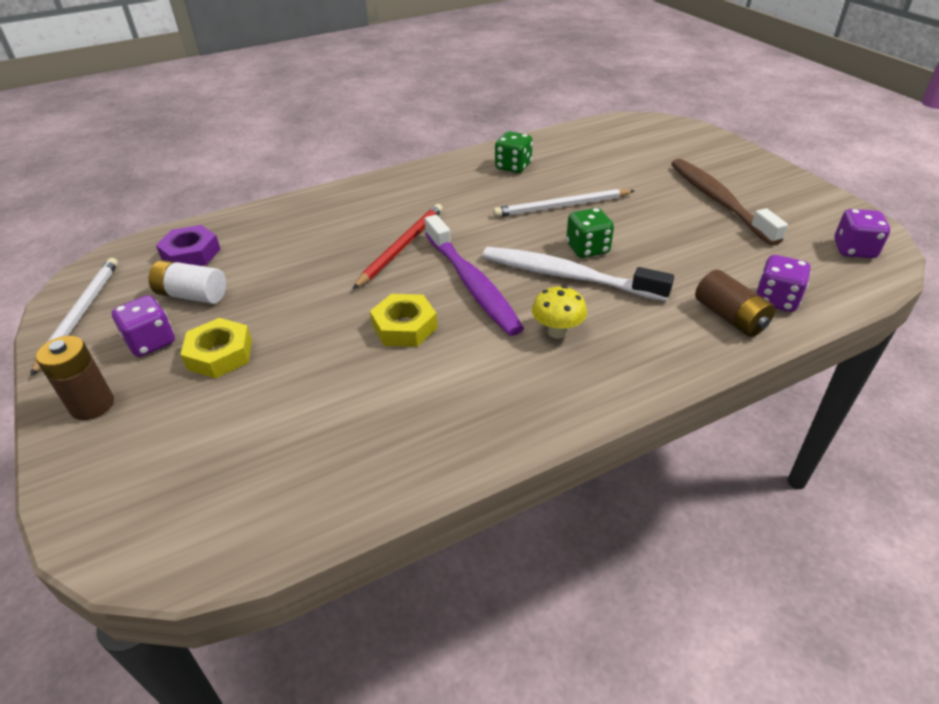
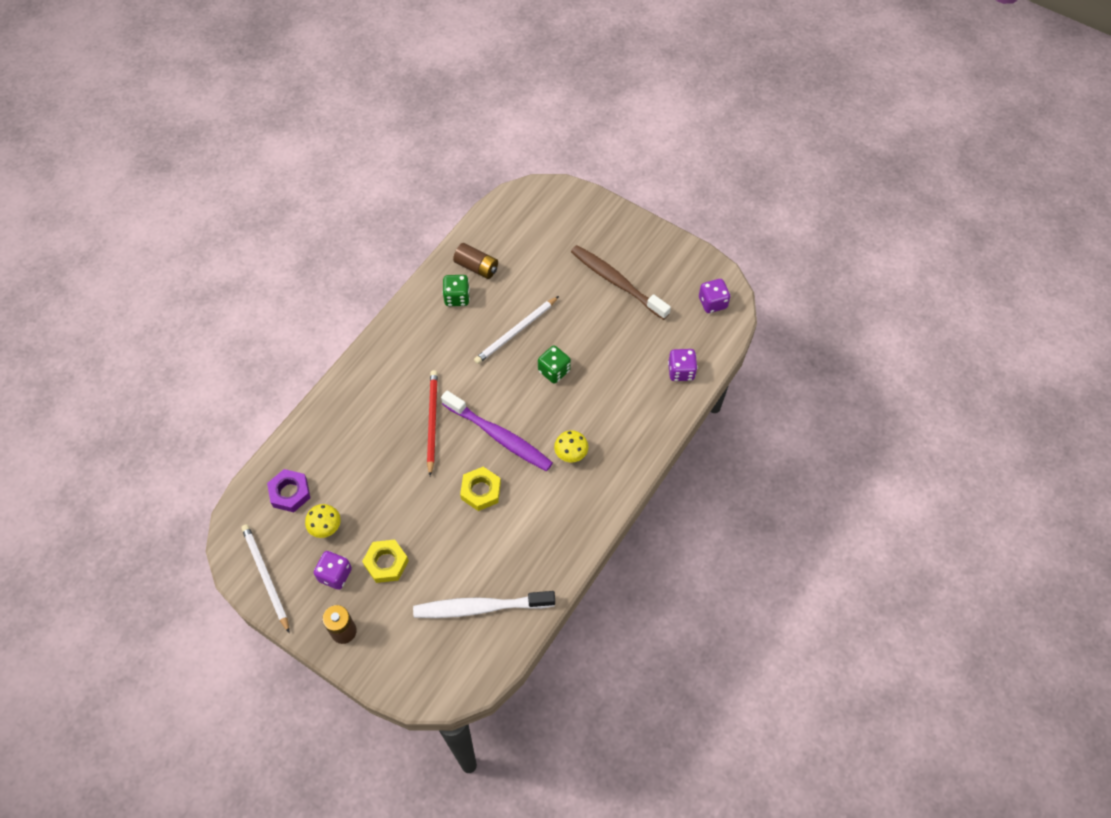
camera: 30 degrees left, 20 degrees up
white battery [149,260,226,304] -> yellow mushroom [305,504,341,538]
white toothbrush [482,247,674,301] -> white toothbrush moved to [413,591,555,618]
brown battery [695,270,775,337] -> brown battery moved to [453,243,498,279]

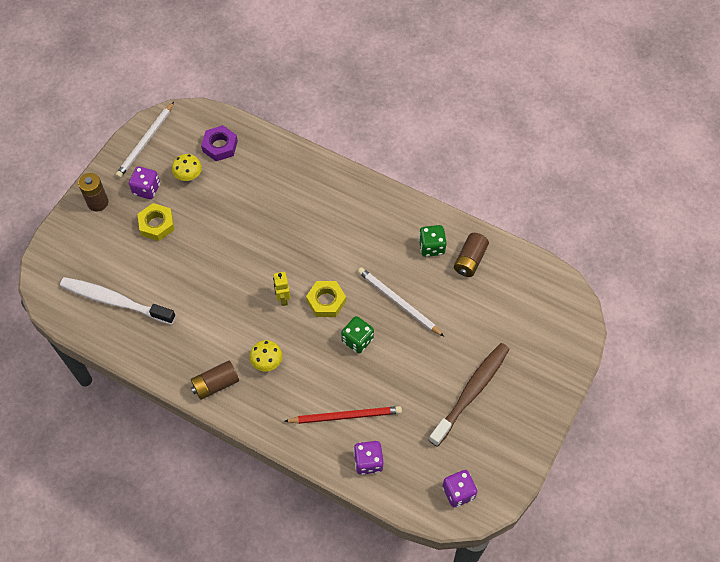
camera: 85 degrees right, 0 degrees up
white pencil [241,524,289,633] -> white pencil turned 150 degrees clockwise [116,102,174,178]
white toothbrush [413,591,555,618] -> white toothbrush turned 60 degrees counterclockwise [60,277,176,324]
red pencil [427,370,438,476] -> red pencil moved to [284,406,402,424]
purple toothbrush [441,391,553,471] -> yellow robot [273,272,290,306]
yellow nut [460,467,501,511] -> yellow nut moved to [306,281,346,317]
none -> brown battery [191,361,239,400]

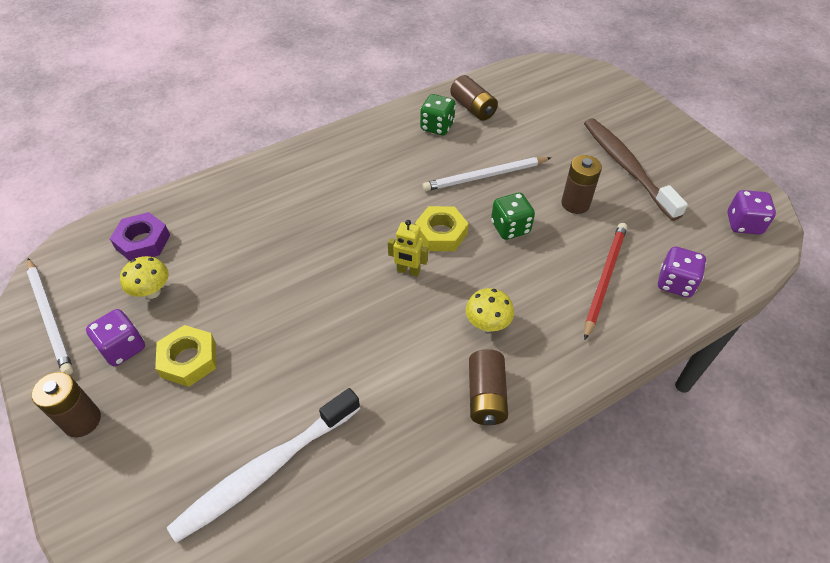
camera: 60 degrees left, 10 degrees down
none -> brown battery [561,155,602,214]

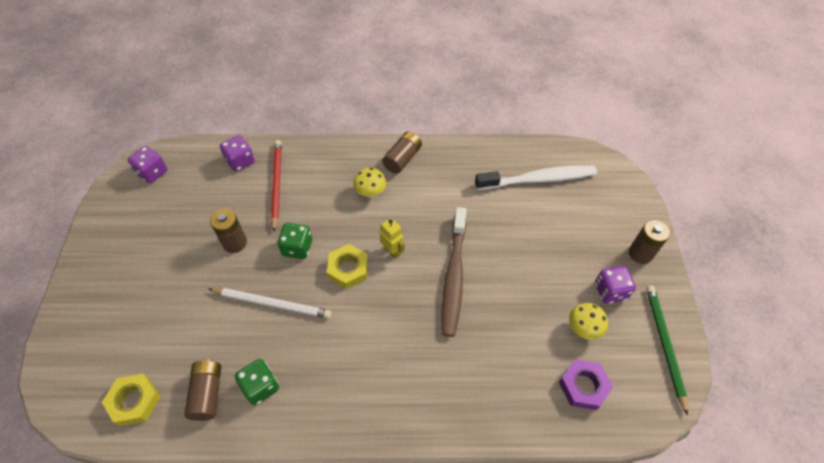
camera: 150 degrees left, 5 degrees up
white pencil [27,258,73,375] -> green pencil [646,285,688,416]
yellow nut [155,325,216,387] -> yellow nut moved to [102,374,161,426]
brown toothbrush [584,118,688,221] -> brown toothbrush moved to [442,207,466,337]
red pencil [584,223,627,340] -> red pencil turned 120 degrees clockwise [271,140,282,232]

